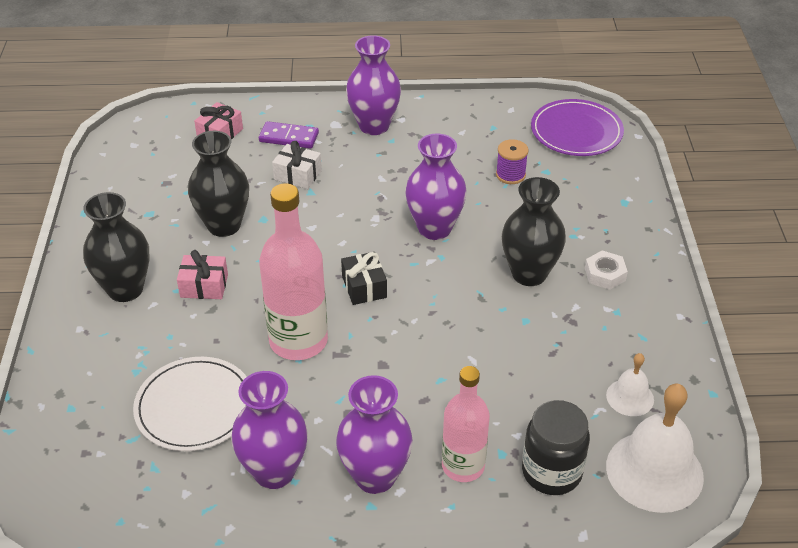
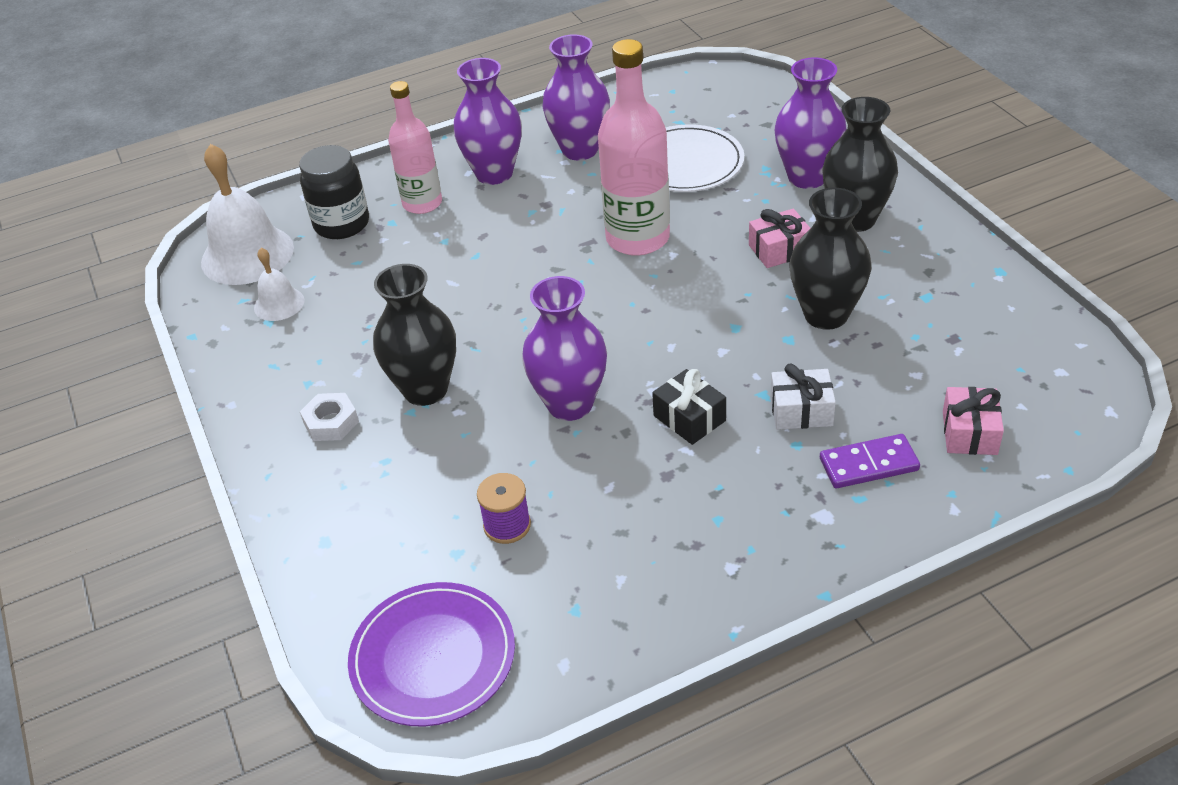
camera: 160 degrees right, 0 degrees up
black gift [341,252,387,305] -> black gift moved to [652,369,726,445]
purple vase [346,35,401,135] -> purple vase moved to [775,57,846,189]

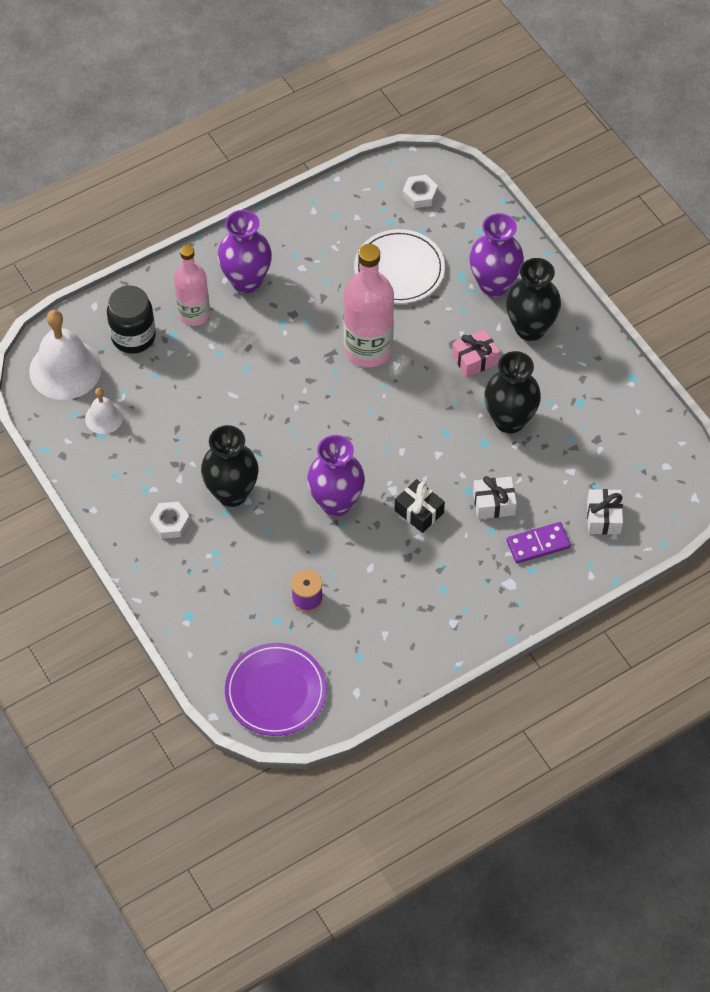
camera: 10 degrees left, 15 degrees up
purple vase [542,34,610,160] -> none
pink gift [943,387,1004,455] -> white gift [587,489,623,535]
none -> white nut [402,175,438,208]

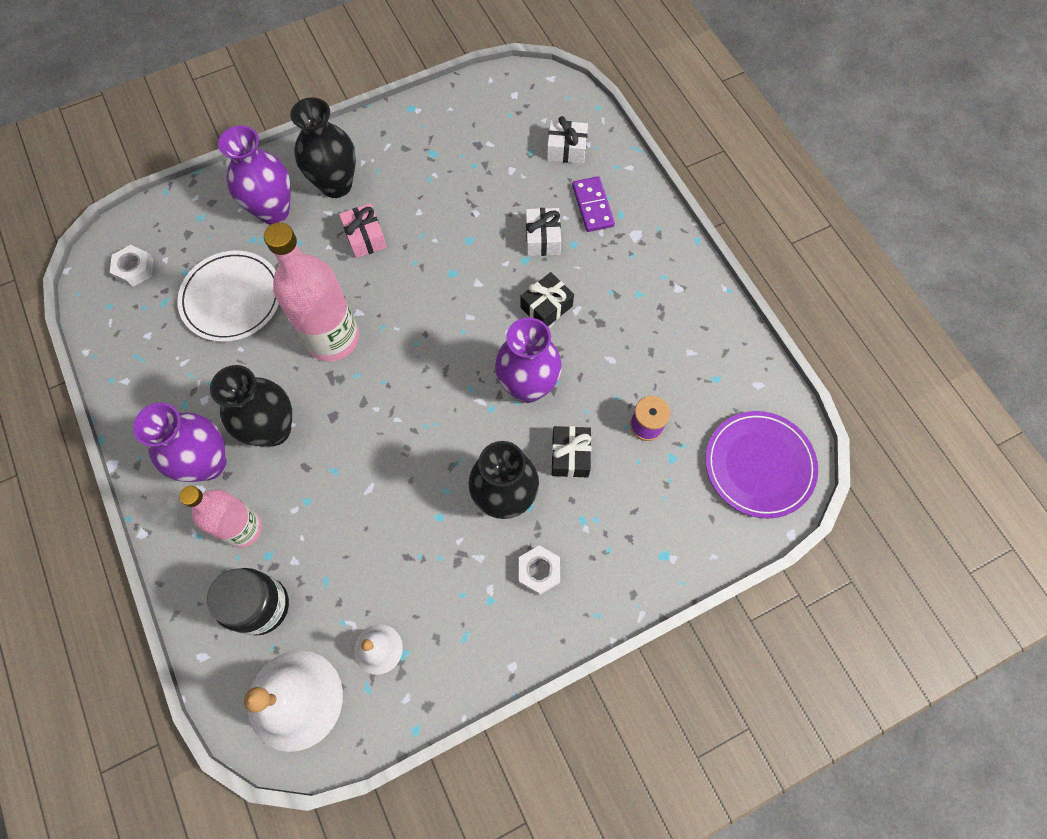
camera: 85 degrees left, 10 degrees up
black vase [484,351,541,434] -> black vase moved to [210,365,292,446]
none -> black gift [552,426,591,478]

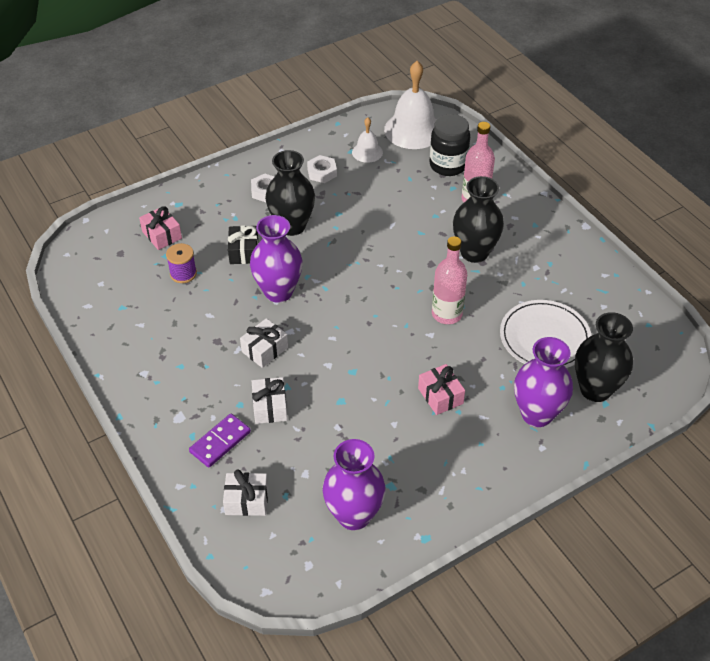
camera: 175 degrees right, 20 degrees down
white nut [110,245,153,287] -> white nut moved to [307,155,337,183]
purple vase [133,403,226,482] -> purple vase moved to [323,439,386,530]
pink bottle [264,222,359,362] -> pink bottle [432,236,467,324], size x0.66
black vase [290,97,356,198] -> black vase moved to [575,312,633,402]
black gift [520,272,574,327] -> white gift [240,318,288,368]
purple domino [572,176,615,232] -> purple domino turned 60 degrees clockwise [189,413,251,468]
purple plate [705,411,818,519] -> none
none -> pink gift [139,206,182,250]

